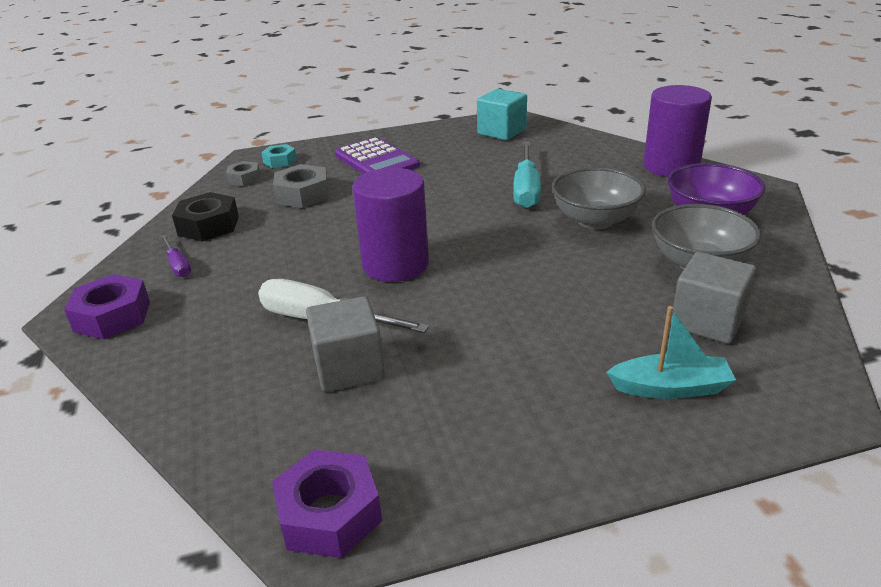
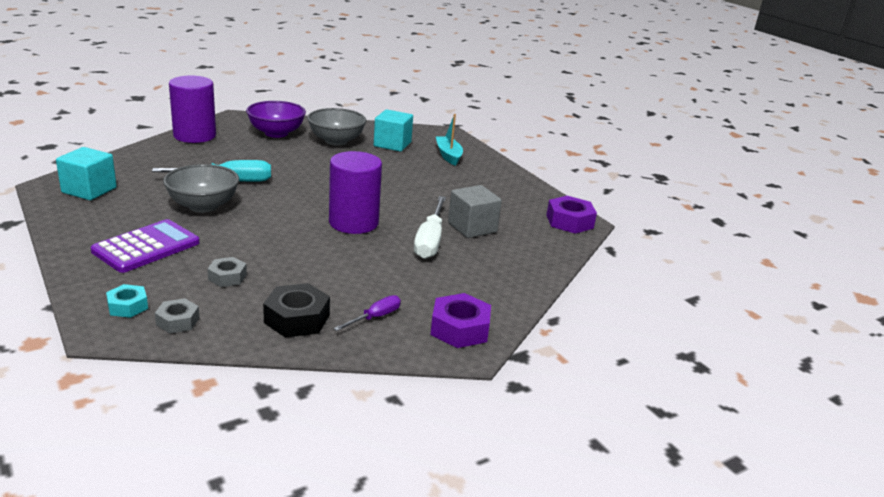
camera: 110 degrees left, 5 degrees down
grey nut [273,164,329,208] -> grey nut [207,257,247,287], size x0.62
grey bowl [552,167,646,229] -> grey bowl moved to [163,164,239,213]
grey cube [671,252,756,344] -> turquoise cube [374,109,413,152]

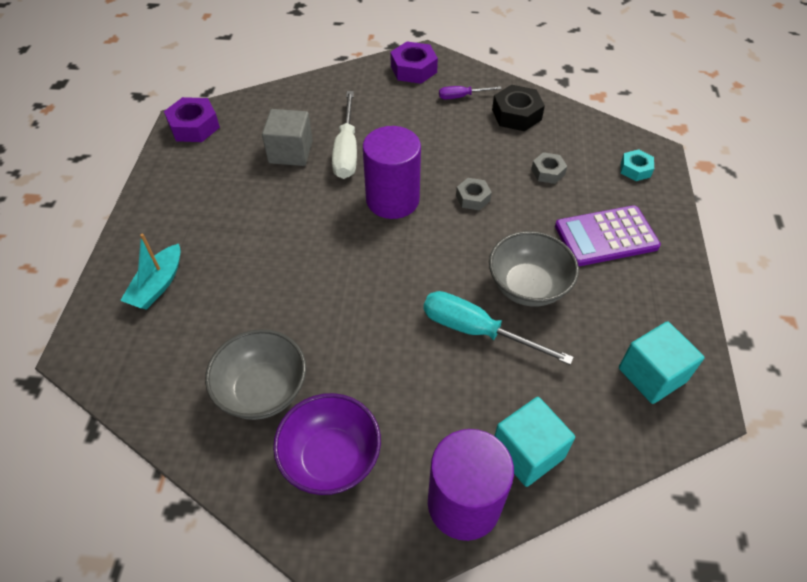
camera: 140 degrees left, 25 degrees up
grey nut [155,298,200,334] -> grey nut moved to [456,178,492,211]
turquoise cube [374,109,413,152] -> turquoise cube moved to [495,397,575,487]
white screwdriver [414,196,446,259] -> white screwdriver turned 135 degrees clockwise [332,91,357,179]

